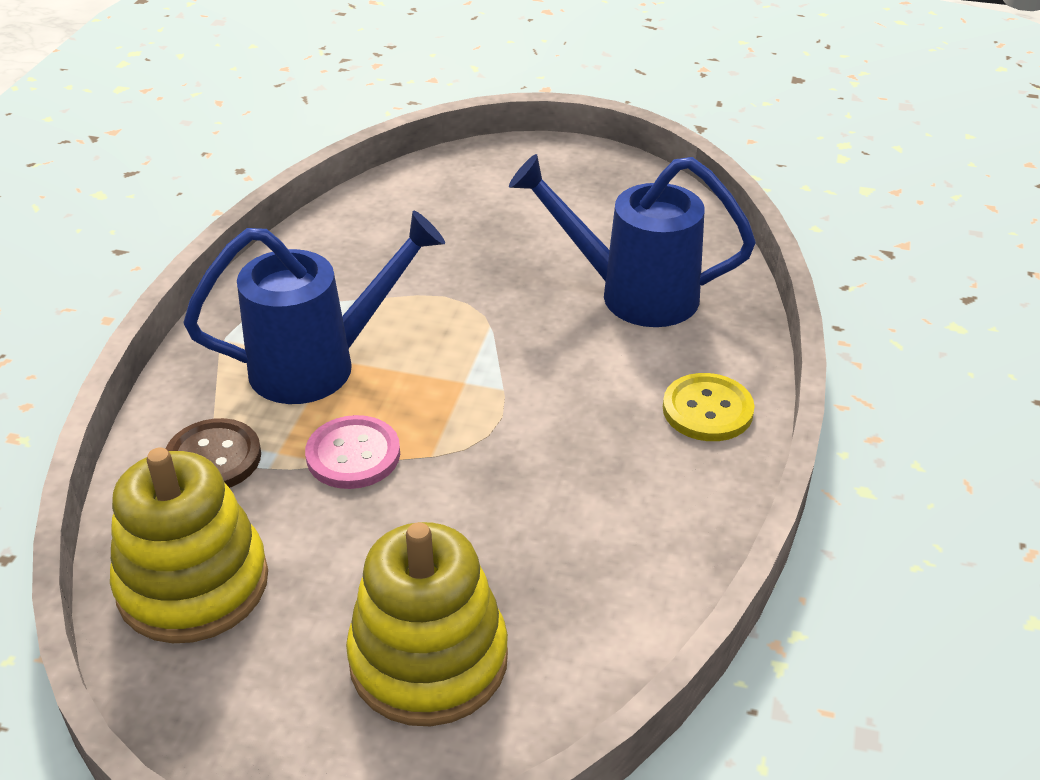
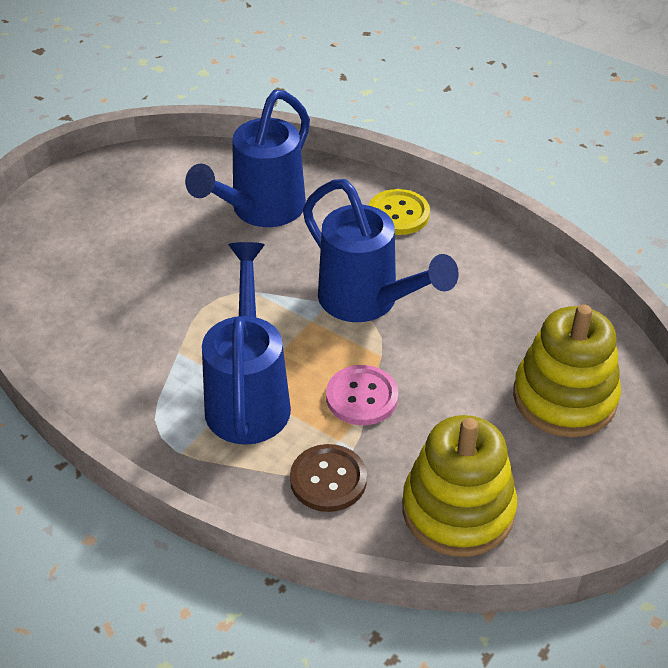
camera: 70 degrees left, 5 degrees up
none -> blue watering can [303,179,459,322]

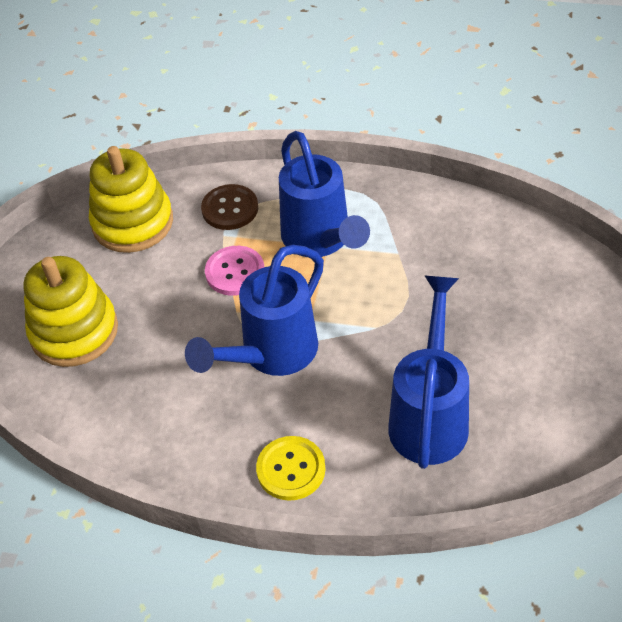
camera: 160 degrees right, 5 degrees up
blue watering can [303,179,459,322] -> blue watering can turned 75 degrees counterclockwise [185,245,324,376]

